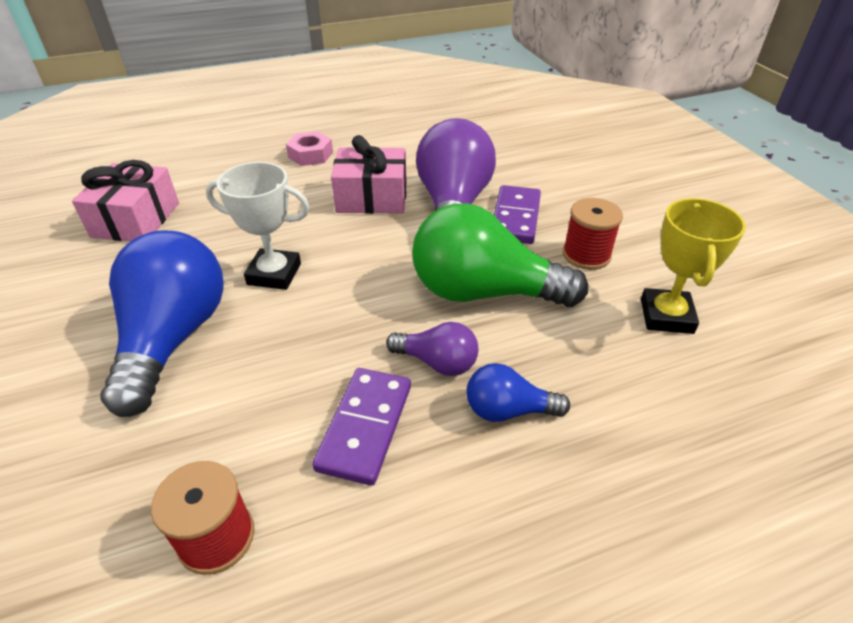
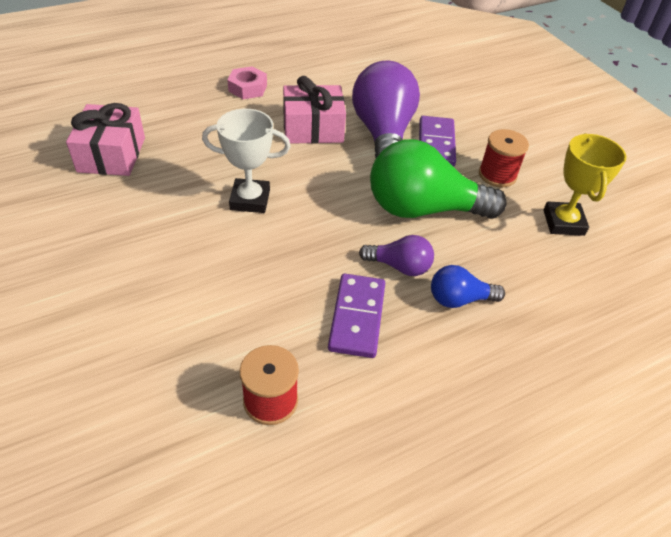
camera: 10 degrees left, 5 degrees up
blue light bulb [100,231,224,417] -> none

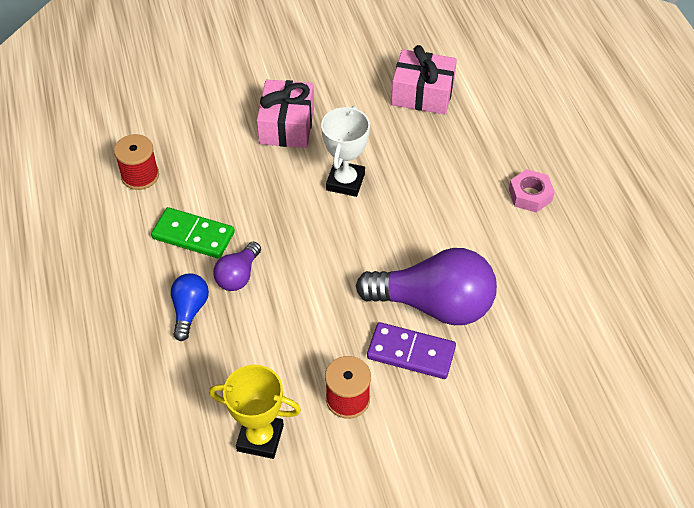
camera: 105 degrees right, 5 degrees up
pink gift [283,76,346,144] -> pink gift moved to [257,80,314,148]
purple domino [328,274,385,358] -> green domino [151,207,235,259]
green light bulb [370,139,507,219] -> none

